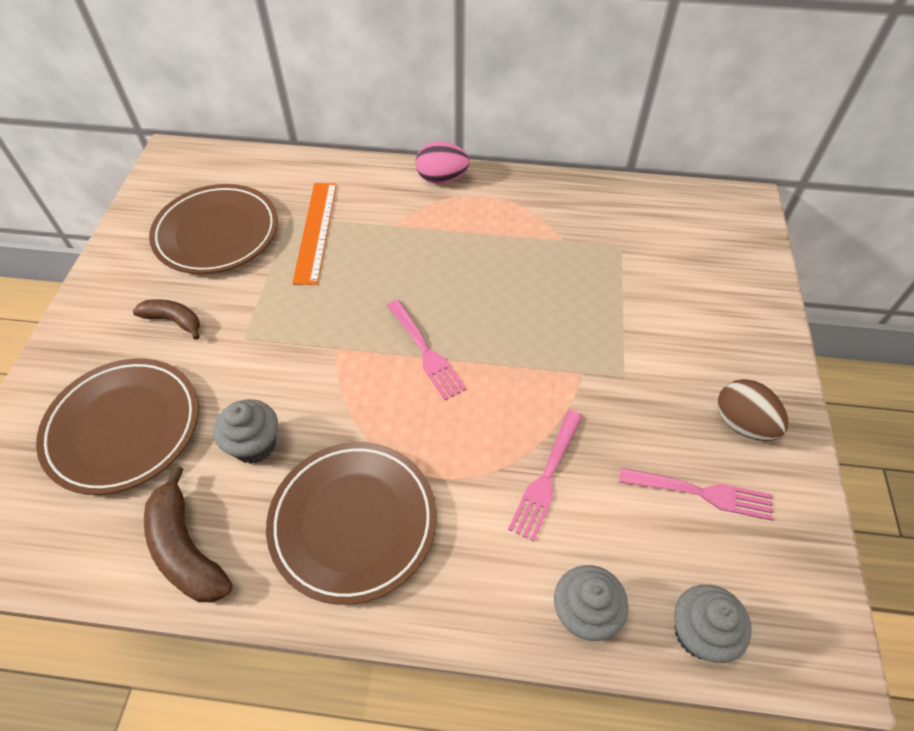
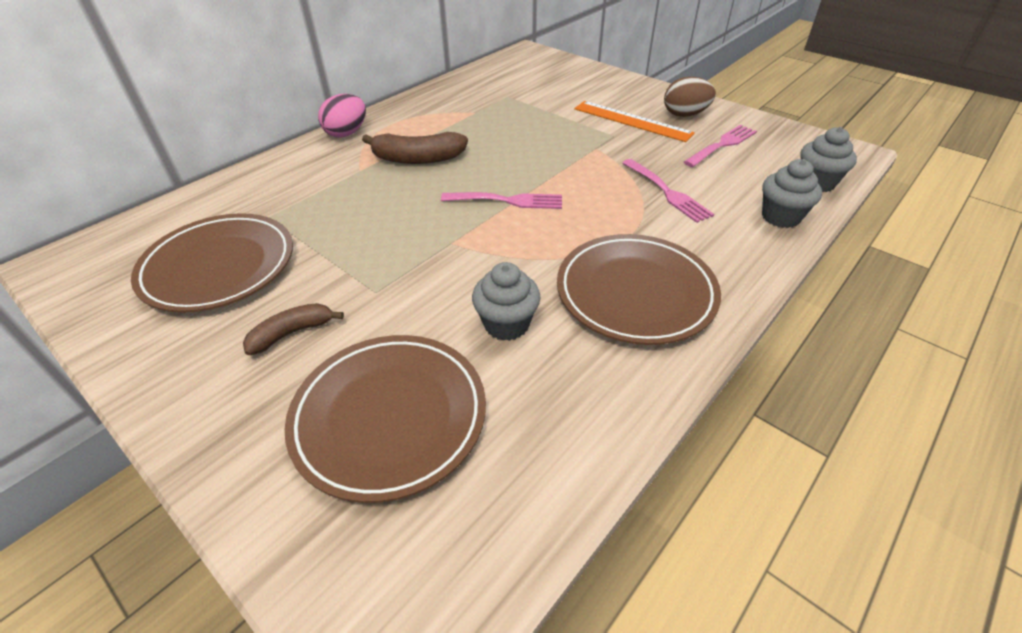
camera: 55 degrees left, 10 degrees down
brown banana [144,466,233,603] -> brown banana moved to [362,132,468,164]
orange ruler [292,183,337,285] -> orange ruler moved to [574,101,695,142]

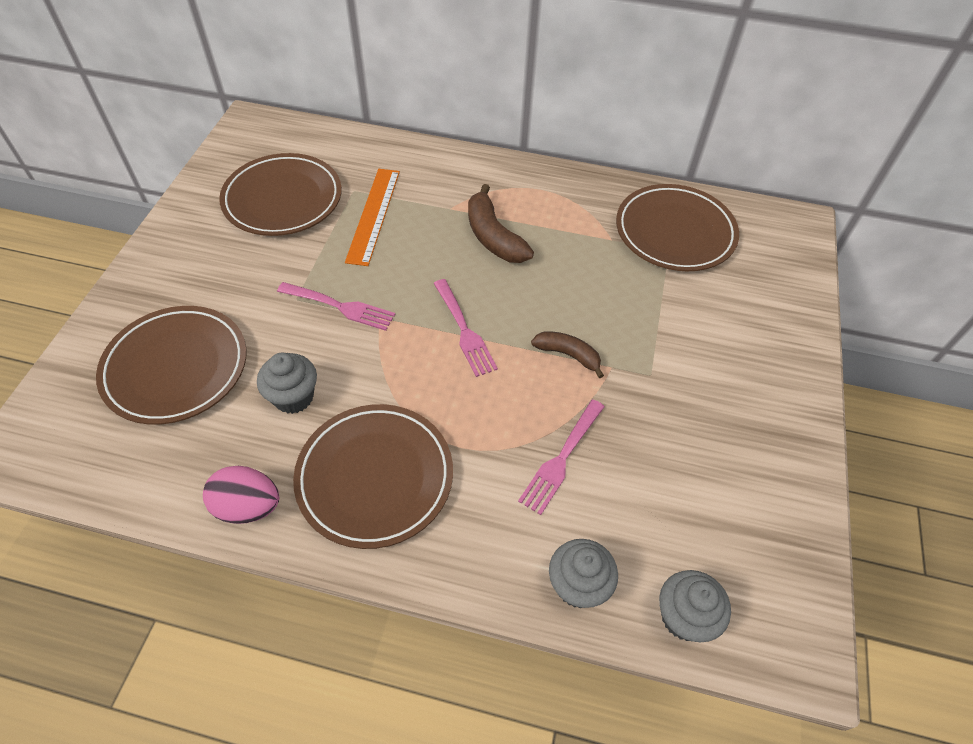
camera: 60 degrees right, 10 degrees up
brown banana [243,303,344,355] -> brown banana moved to [531,331,604,378]
pink egg [318,94,366,137] -> pink egg moved to [203,466,279,524]
orange ruler [574,101,695,142] -> orange ruler moved to [345,169,400,266]
brown egg [664,77,716,117] -> none
pink fork [684,125,757,167] -> pink fork moved to [277,282,395,331]
none -> brown plate [616,184,739,271]

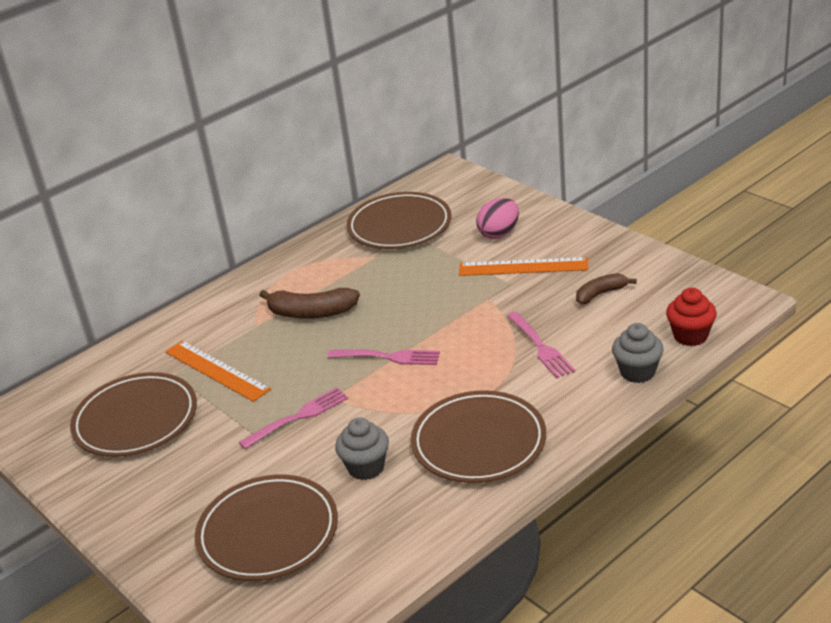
camera: 50 degrees left, 20 degrees down
pink egg [203,466,279,524] -> pink egg moved to [476,198,519,239]
brown banana [531,331,604,378] -> brown banana moved to [576,273,637,304]
grey cupcake [659,570,731,642] -> red cupcake [666,288,717,346]
none -> orange ruler [459,257,588,276]

